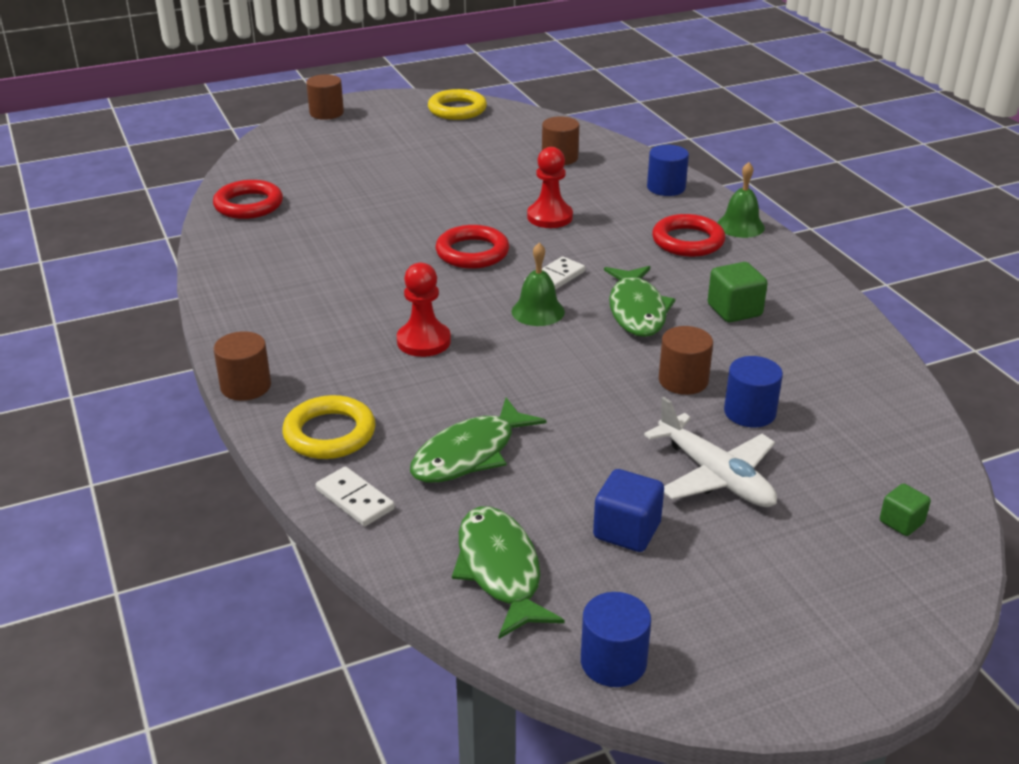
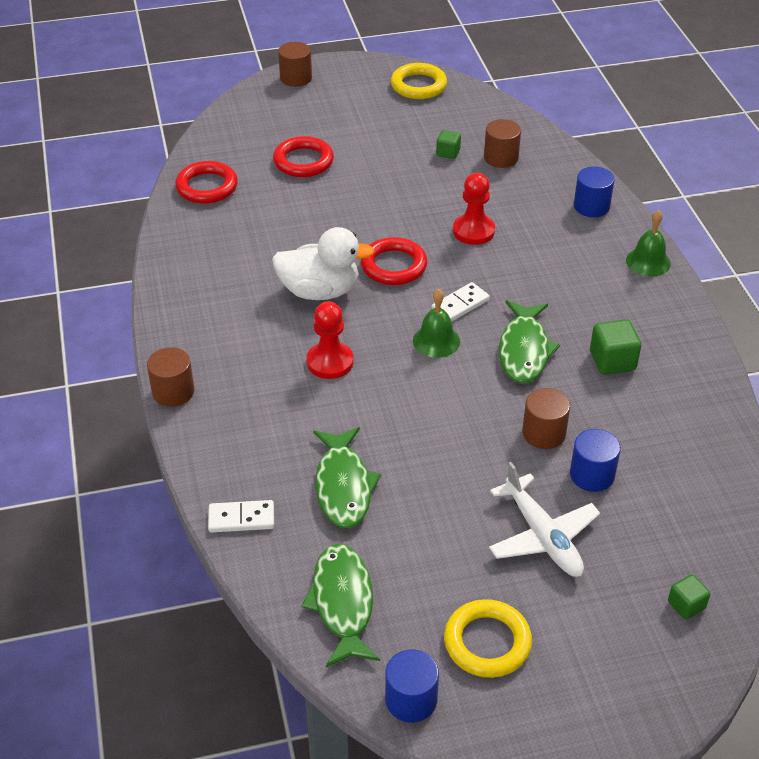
camera: 10 degrees right, 10 degrees up
yellow ring [282,395,376,459] -> yellow ring moved to [444,599,532,678]
white domino [316,466,395,526] -> white domino turned 60 degrees counterclockwise [208,500,274,533]
green fish [410,398,546,483] -> green fish turned 60 degrees counterclockwise [313,427,381,528]
blue cube [593,469,664,552] -> none
red ring [652,214,725,257] -> red ring moved to [273,136,334,177]
none -> white duck [272,227,374,300]
none -> green cube [436,130,461,159]

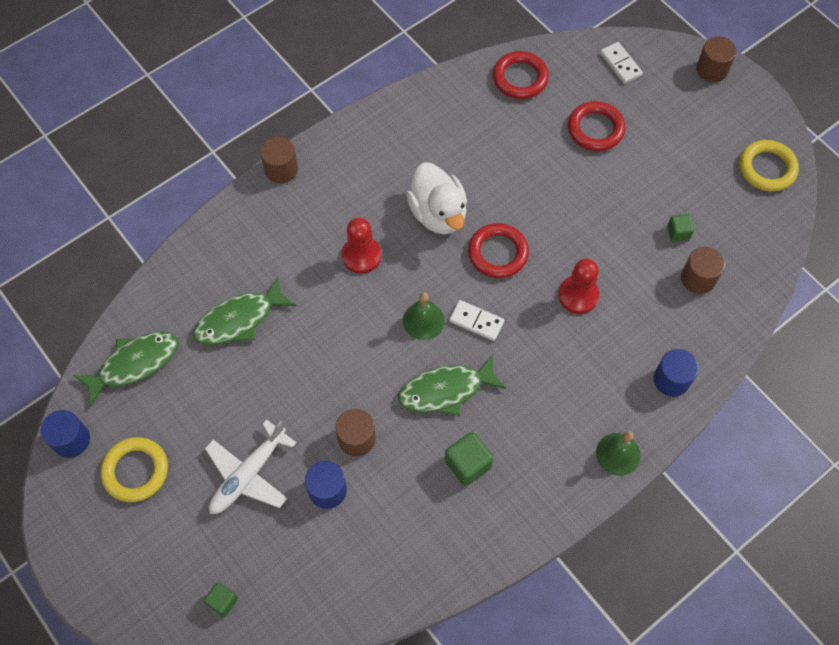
camera: 65 degrees right, 20 degrees up
white domino [208,500,274,533] -> white domino moved to [600,42,643,84]

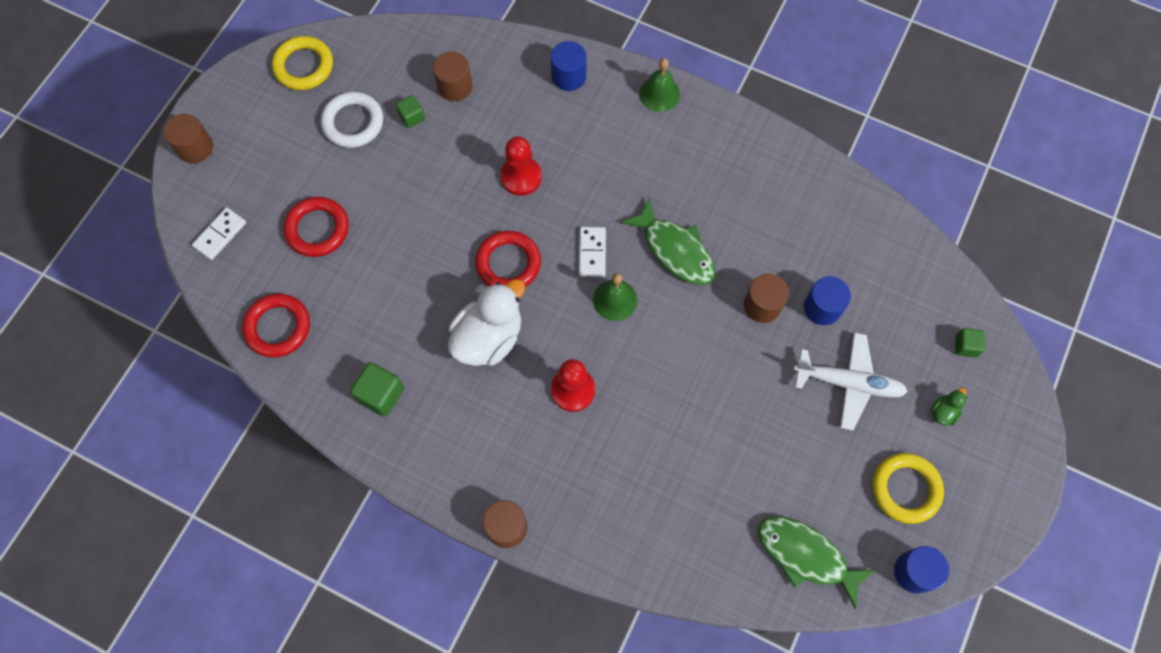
camera: 115 degrees left, 5 degrees up
green fish [193,276,296,345] -> none
green cube [445,432,494,486] -> green cube moved to [350,362,404,416]
none -> white ring [321,92,383,148]
none -> green duck [931,388,967,426]

